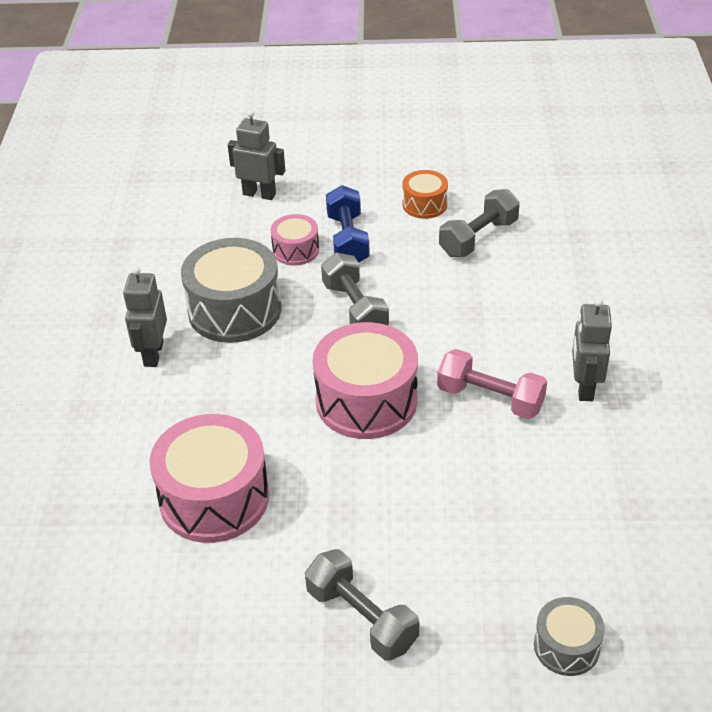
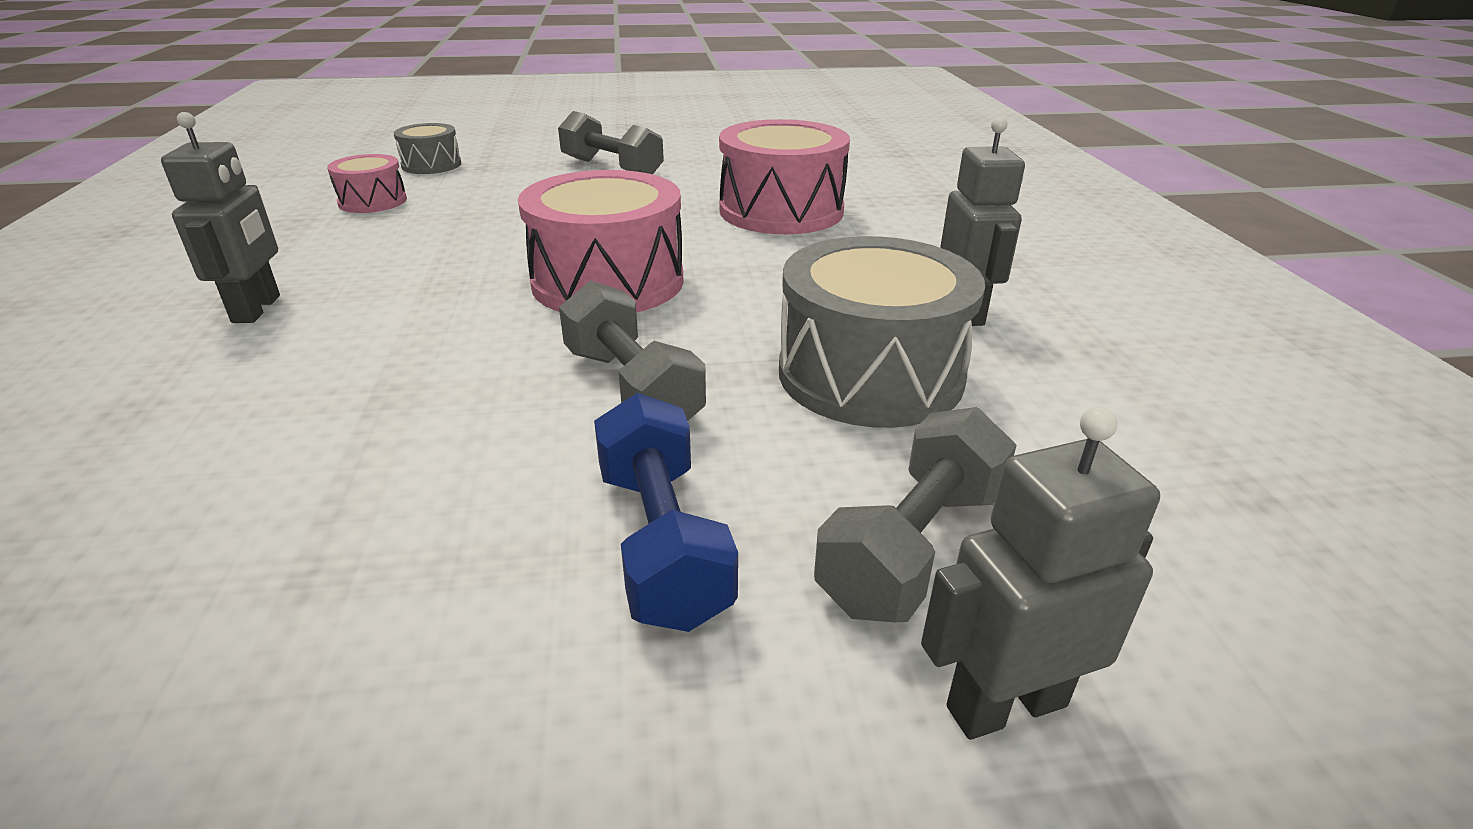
camera: 170 degrees right, 10 degrees down
grey robot [228,110,285,200] -> grey robot turned 150 degrees clockwise [921,407,1160,740]
pink drum [271,214,319,266] -> pink drum moved to [327,154,407,213]
orange drum [403,170,448,219] -> none
pink dumbbell [437,349,547,419] -> none
grey dumbbell [439,189,520,257] -> grey dumbbell moved to [814,407,1017,622]

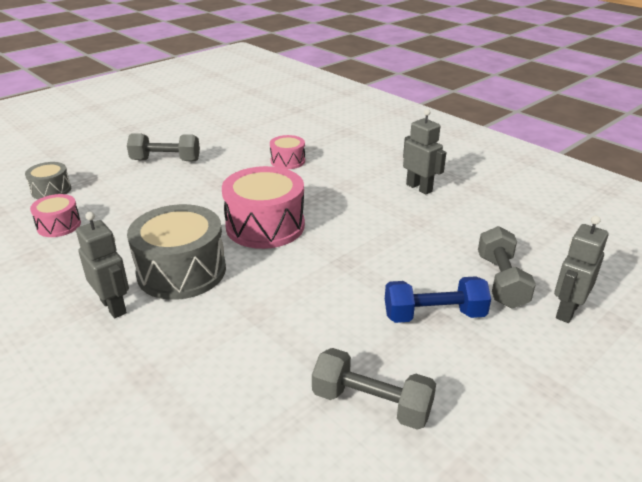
camera: 35 degrees left, 0 degrees up
grey dumbbell [559,280,706,421] -> grey dumbbell moved to [312,348,436,430]
blue dumbbell [594,393,738,632] -> blue dumbbell turned 45 degrees counterclockwise [385,276,491,323]
pink drum [719,119,850,234] -> pink drum [270,135,305,169], size x0.53
grey drum [779,236,985,428] -> grey drum moved to [127,204,226,300]

